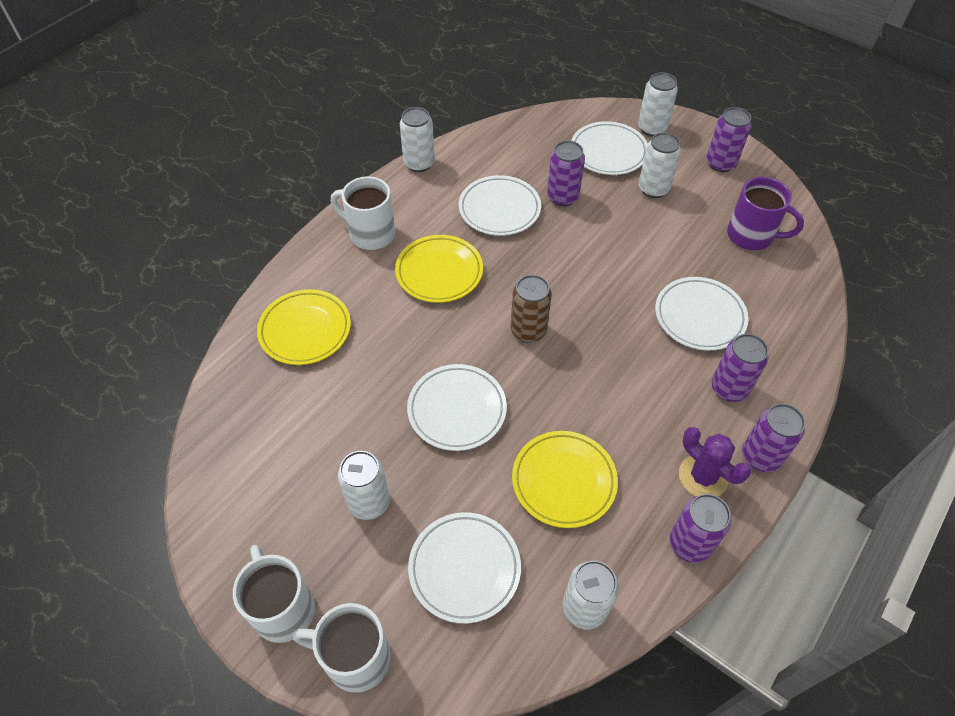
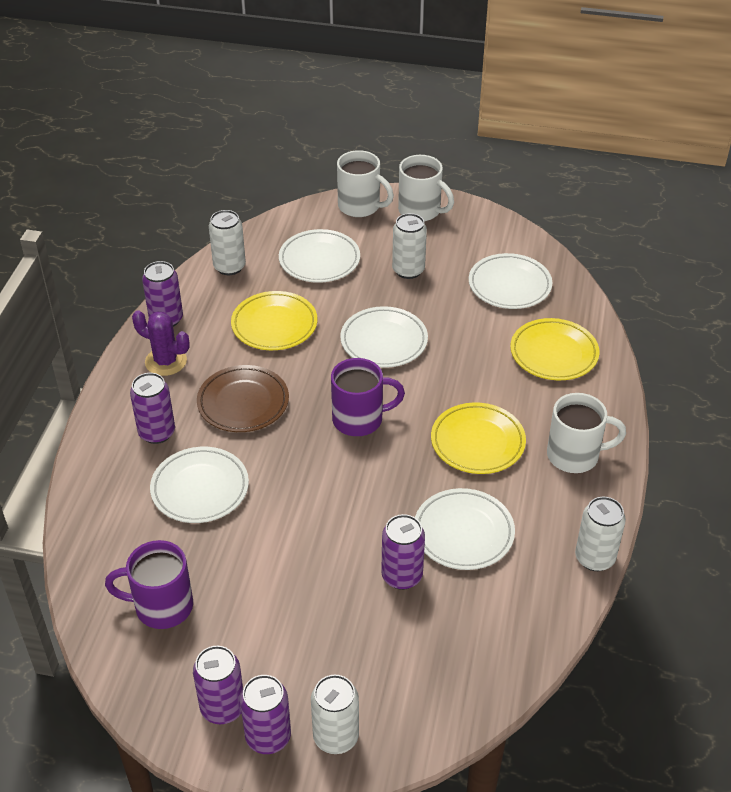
camera: 155 degrees right, 10 degrees down
white mug [292,603,391,693] -> white mug turned 45 degrees clockwise [337,150,394,217]
brown can [511,275,552,343] -> purple mug [331,358,405,436]
white plate [571,121,648,175] -> white plate moved to [469,253,552,309]
white can [639,132,681,198] -> none
purple can [742,404,805,472] -> purple can moved to [240,675,291,754]
none -> brown plate [197,365,289,432]

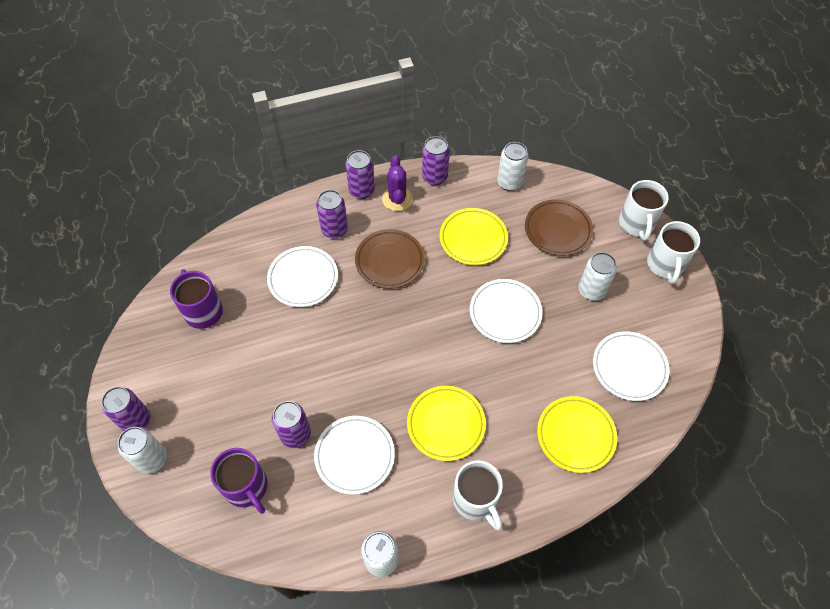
camera: 60 degrees right, 15 degrees up
purple can [193,646,243,724] -> purple can moved to [345,150,375,199]
white plate [279,229,360,283] -> brown plate [525,199,593,256]
purple mug [331,358,405,436] -> purple mug moved to [210,448,268,514]

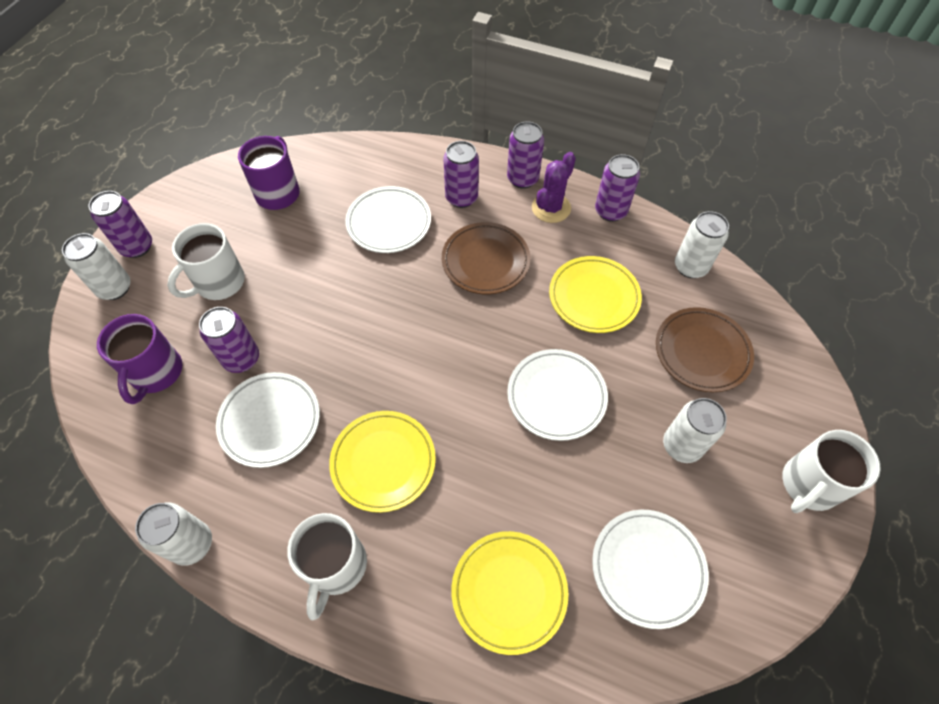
camera: 40 degrees right, 0 degrees up
white mug [619,180,669,241] -> white mug moved to [167,223,245,300]

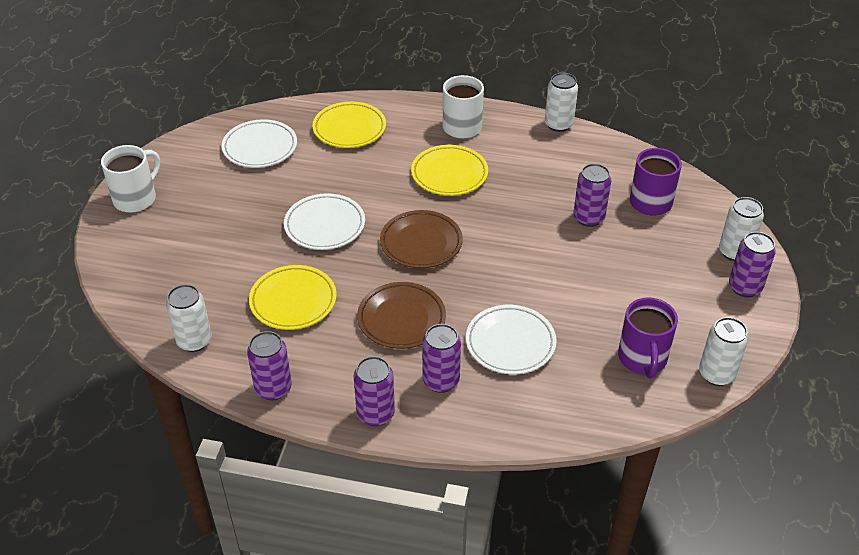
camera: 170 degrees right, 15 degrees down
white mug [167,223,245,300] -> none
white plate [216,372,320,468] -> none
purple cactus [532,152,576,223] -> none
brown plate [656,307,754,392] -> brown plate moved to [380,210,463,268]
white can [663,398,727,463] -> white can moved to [699,317,748,386]

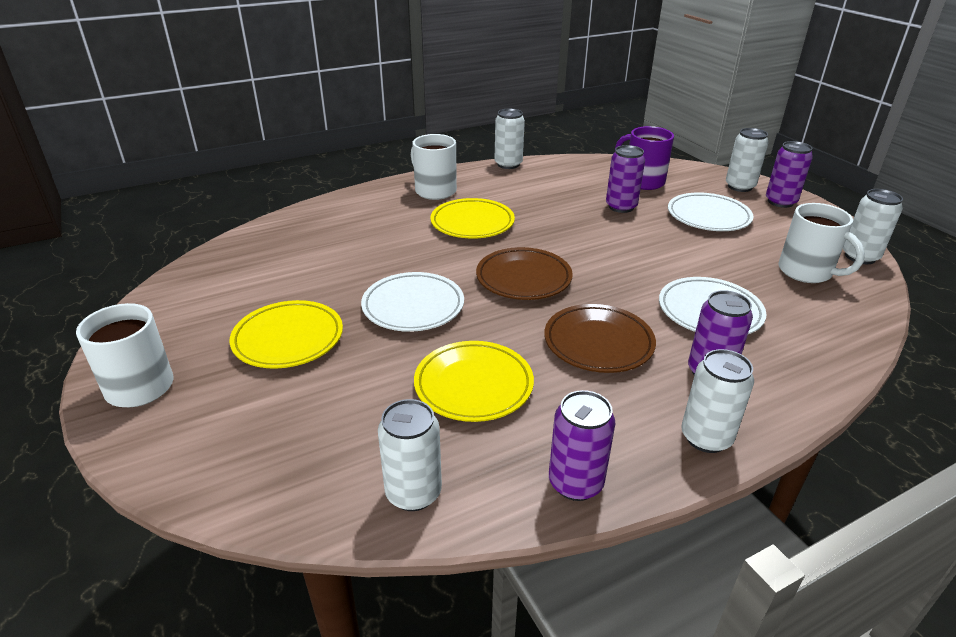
camera: 40 degrees left, 10 degrees down
white plate [222,119,297,168] -> white plate moved to [668,192,753,231]
yellow plate [312,102,386,148] -> yellow plate moved to [229,300,343,369]
purple can [354,356,395,426] -> white can [682,349,754,453]
purple mug [618,297,678,379] -> white mug [778,203,865,283]

